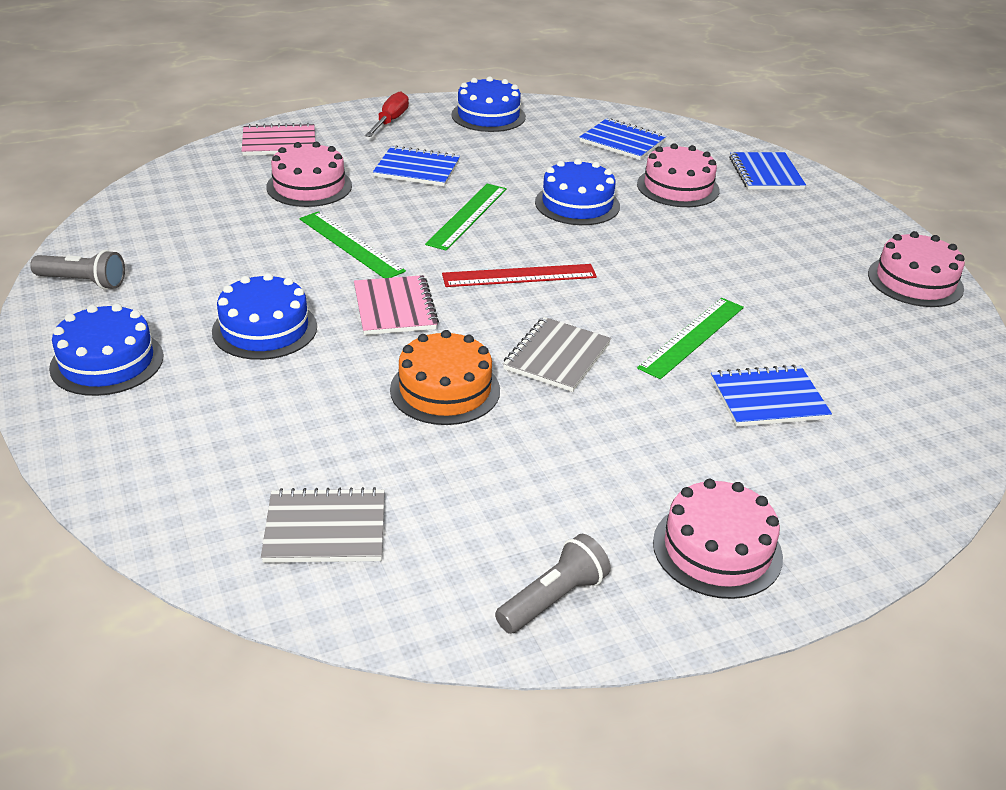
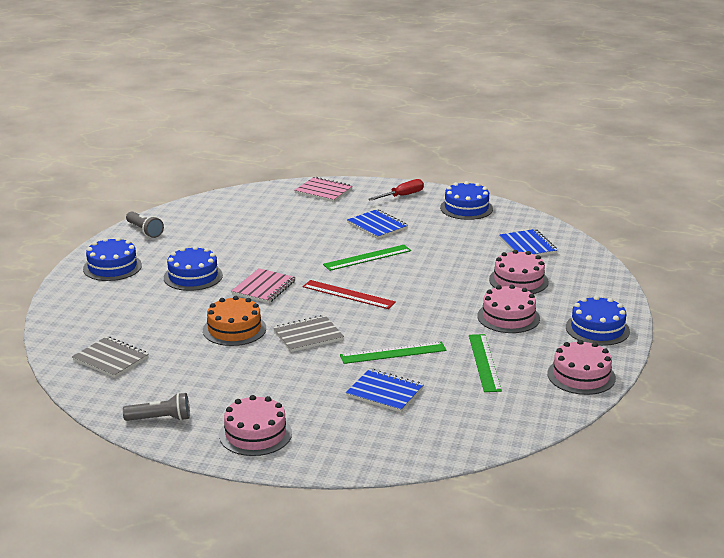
camera: 40 degrees right, 10 degrees down
pink cake [266,142,352,207] -> pink cake moved to [477,285,540,333]
green ruler [299,211,406,278] -> green ruler moved to [469,334,502,392]
blue cake [535,159,620,225] -> blue cake moved to [566,295,630,346]
blue notebook [729,152,806,190] -> none

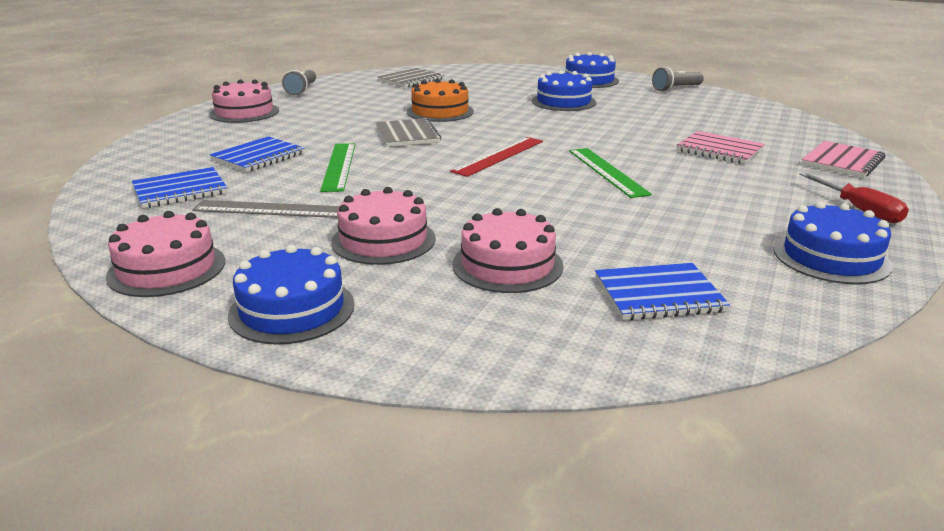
camera: 100 degrees right, 0 degrees up
pink notebook [231,268,296,303] -> pink notebook moved to [676,131,765,164]
blue notebook [347,209,408,239] -> blue notebook moved to [132,167,228,208]
green ruler [469,334,502,392] -> grey ruler [192,200,339,218]

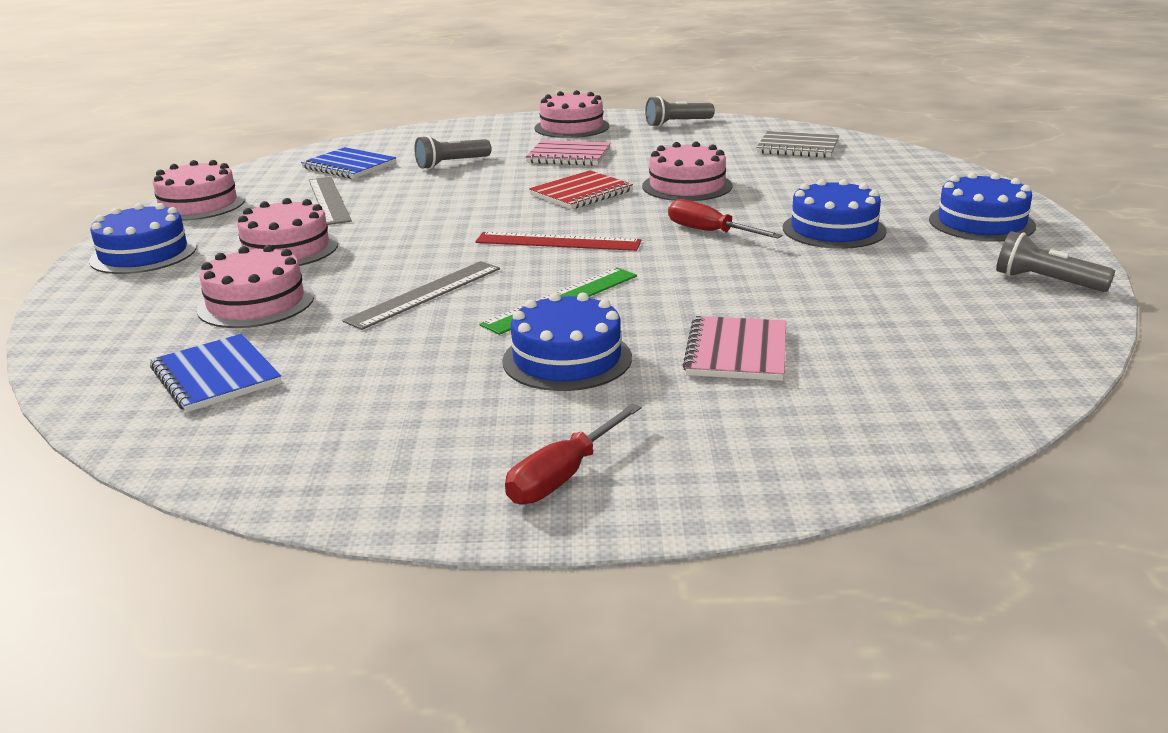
camera: 65 degrees right, 0 degrees up
blue notebook [210,136,304,172] -> grey flashlight [414,135,491,169]
green ruler [320,143,355,192] -> none
grey notebook [376,118,441,147] -> red notebook [529,170,633,209]
orange cake [407,79,474,122] -> pink cake [642,141,733,201]
blue cake [774,201,892,284] -> blue cake moved to [502,293,632,391]
pink notebook [802,141,886,178] -> pink notebook moved to [525,140,611,166]
none -> grey ruler [342,261,500,330]
none -> red screwdriver [668,199,782,238]

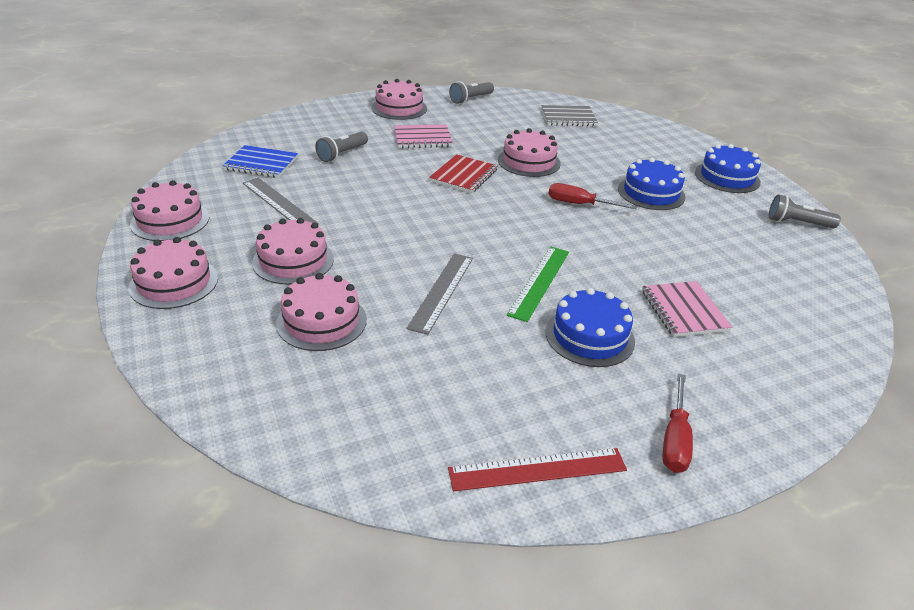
camera: 25 degrees left, 10 degrees up
blue cake [89,203,197,274] -> pink cake [129,237,218,309]
blue notebook [150,334,281,412] -> none
red ruler [475,232,641,251] -> red ruler moved to [448,448,627,491]

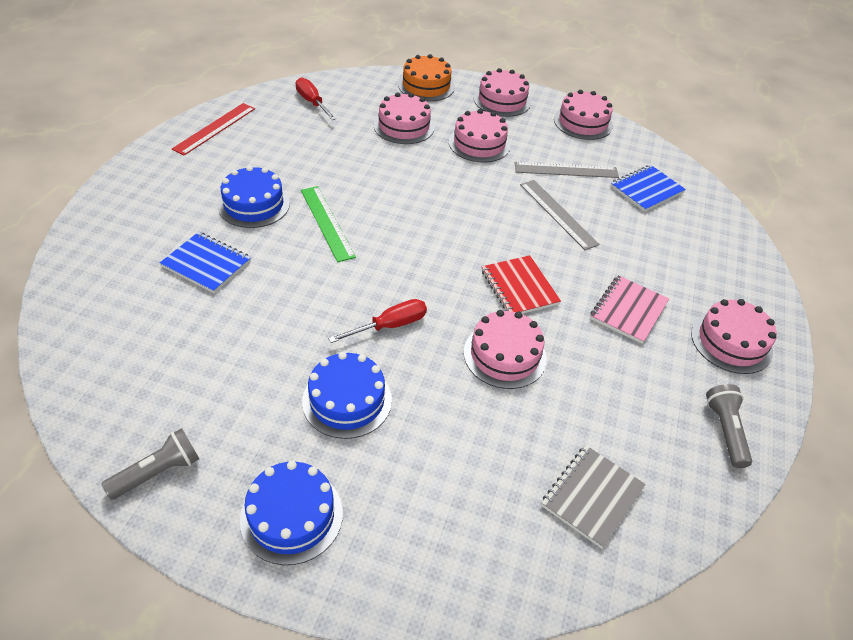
camera: 130 degrees right, 10 degrees up
grey flashlight [315,132,368,162] -> none
grey ruler [406,253,473,335] -> grey ruler moved to [520,180,600,250]
pink notebook [642,281,732,337] -> blue notebook [160,232,251,293]
red screwdriver [663,373,693,473] -> red screwdriver moved to [296,77,336,120]
none -> orange cake [398,54,455,101]

